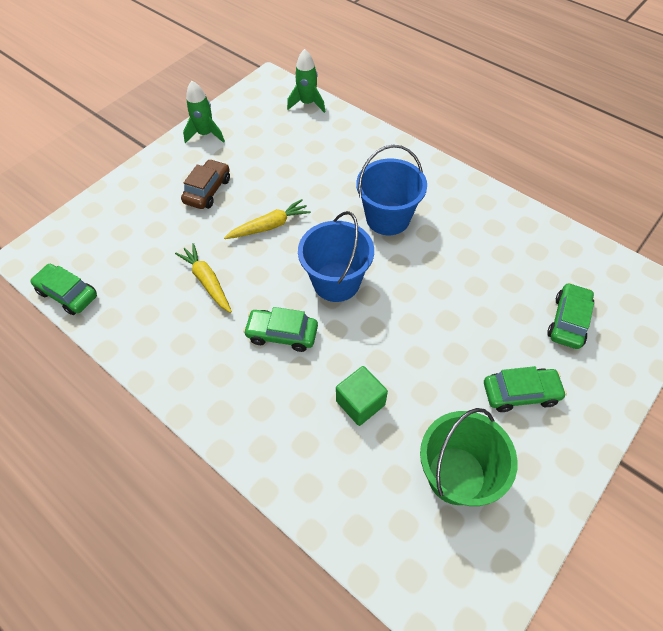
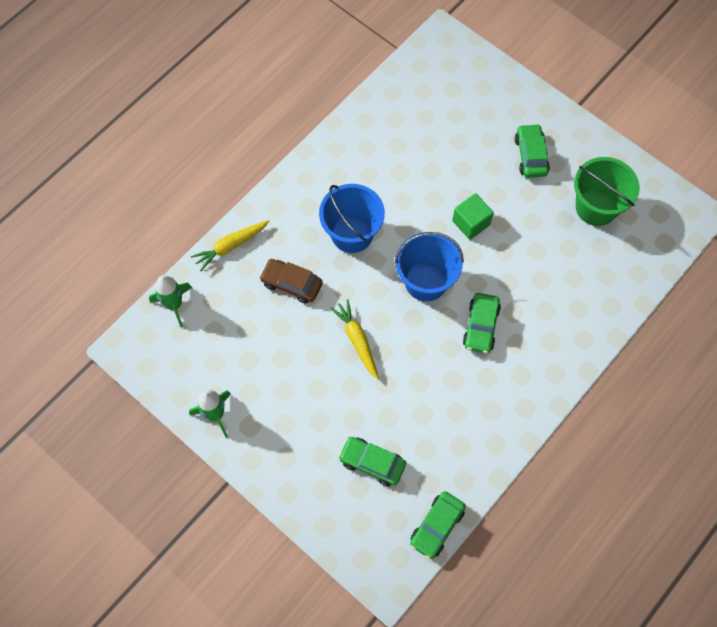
camera: 90 degrees left, 10 degrees up
yellow carrot [175,243,232,313] -> yellow carrot moved to [191,220,269,271]
brown car [181,159,230,209] -> brown car moved to [259,259,323,304]
green cube [336,366,388,426] -> green cube moved to [452,193,494,240]
green car [547,283,594,349] -> green car moved to [338,437,406,486]

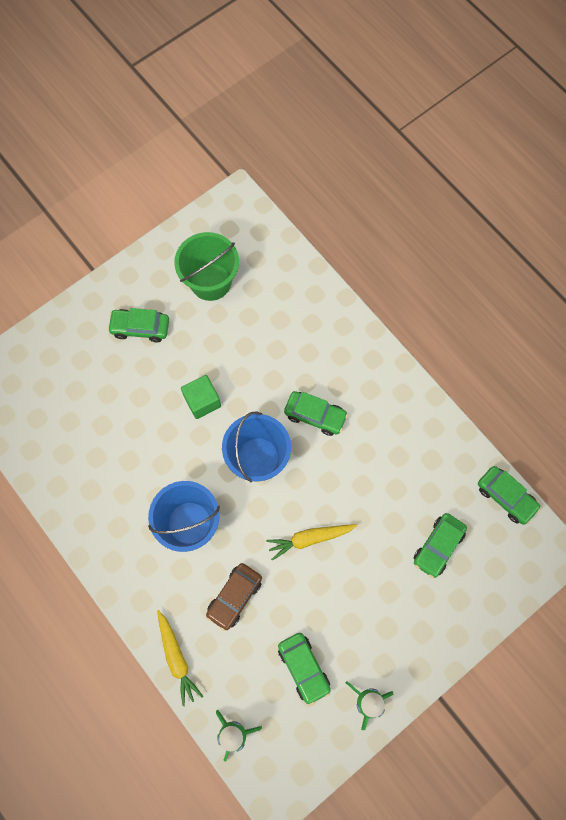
camera: 80 degrees left, 5 degrees up
none -> green car [278,633,331,706]

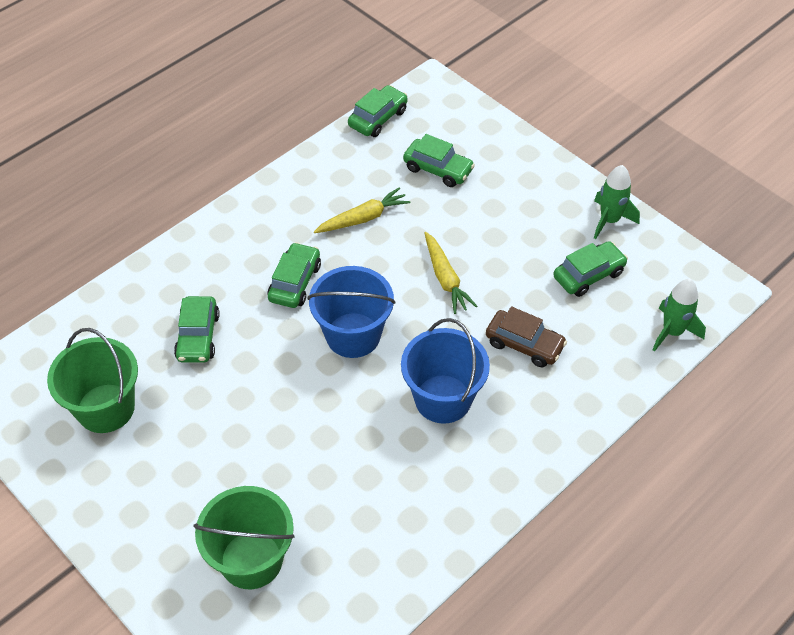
camera: 95 degrees left, 20 degrees down
green car [107,308,169,342] -> green car moved to [174,296,220,363]
yellow carrot [157,610,203,706] -> yellow carrot moved to [314,187,411,233]
green cube [181,375,221,419] -> none
none -> green bucket [193,486,295,589]

